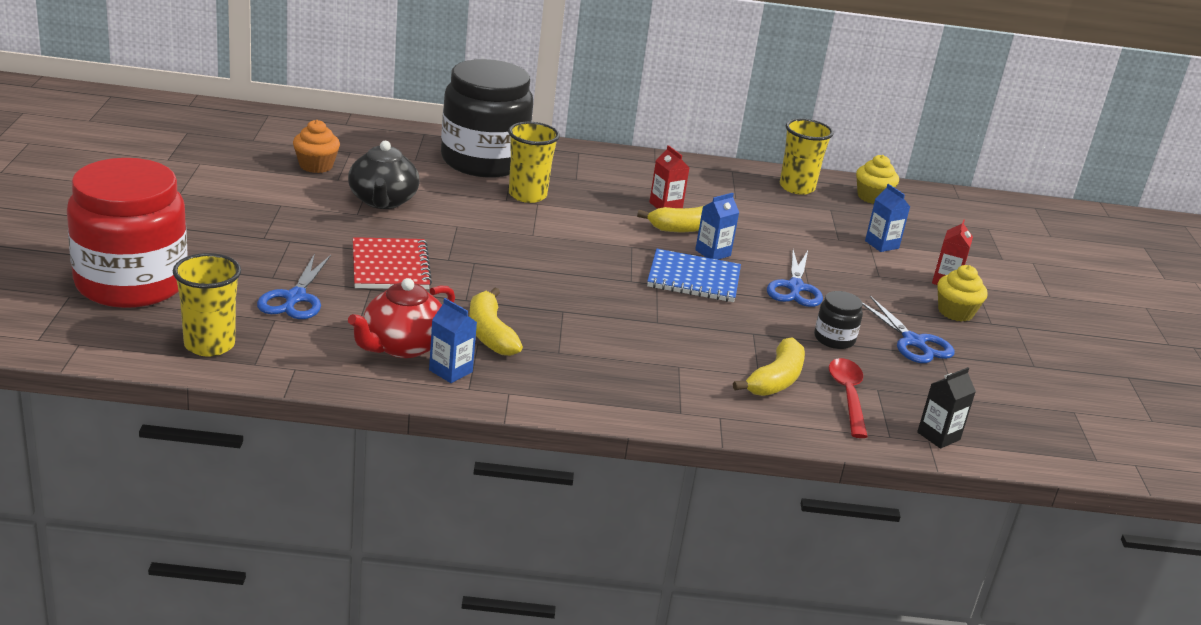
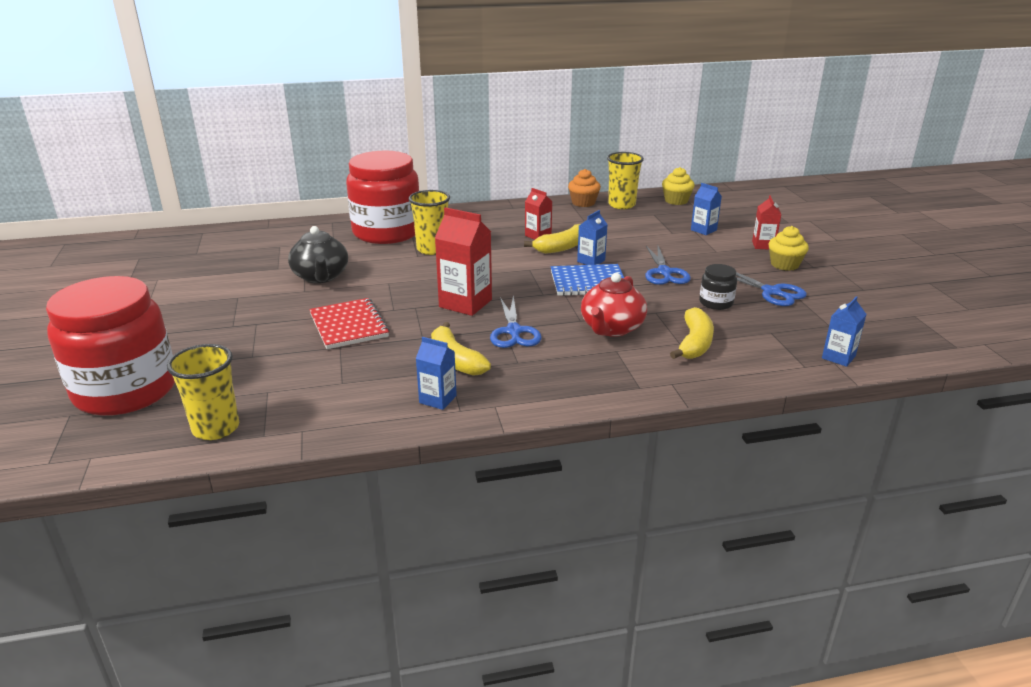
camera: 10 degrees left, 0 degrees up
blue scissors [257,254,331,319] -> blue scissors moved to [490,296,542,348]
orange cupcake [293,120,340,173] -> orange cupcake moved to [568,169,601,207]
red teapot [348,278,455,358] -> red teapot moved to [581,273,647,337]
black jar [441,59,533,178] -> red jar [346,151,419,244]
red spoon [829,358,868,438] -> none
black carton [917,367,976,449] -> blue carton [822,296,867,367]
none -> red carton [435,207,492,316]

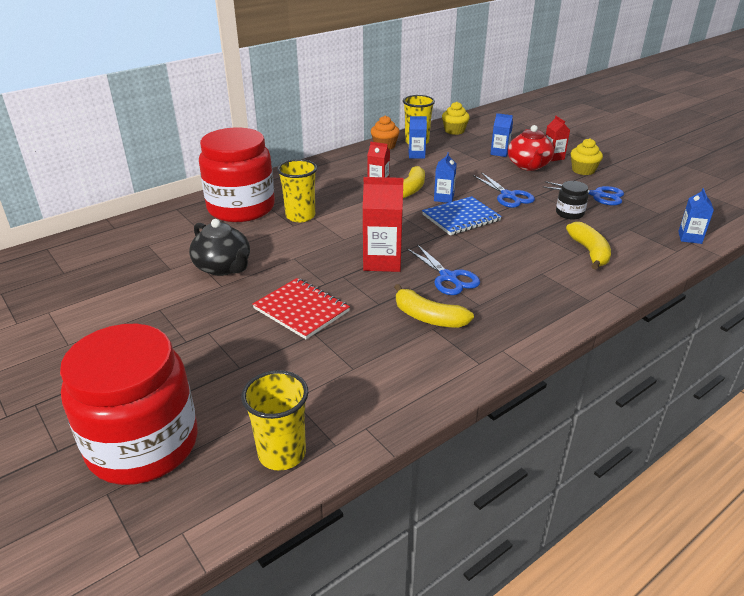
camera: 25 degrees left, 5 degrees up
blue carton [416,337,457,410] -> blue carton moved to [409,116,427,158]
red teapot [581,273,647,337] -> red teapot moved to [508,125,554,171]

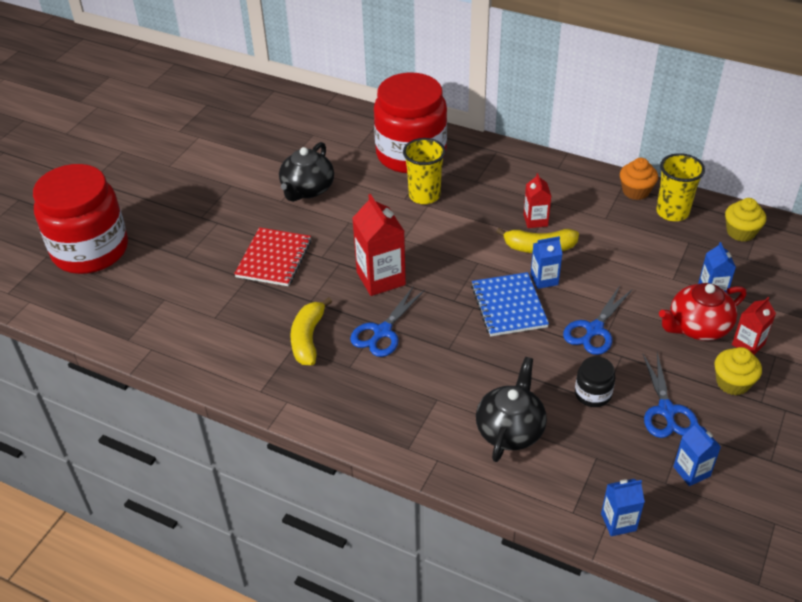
camera: 65 degrees right, 10 degrees up
yellow cup [241,370,309,471] -> none
blue carton [409,116,427,158] -> blue carton moved to [673,422,721,486]
blue notebook [422,196,502,236] -> blue notebook turned 45 degrees clockwise [471,272,549,337]
yellow banana [566,222,611,270] -> black teapot [476,357,547,462]

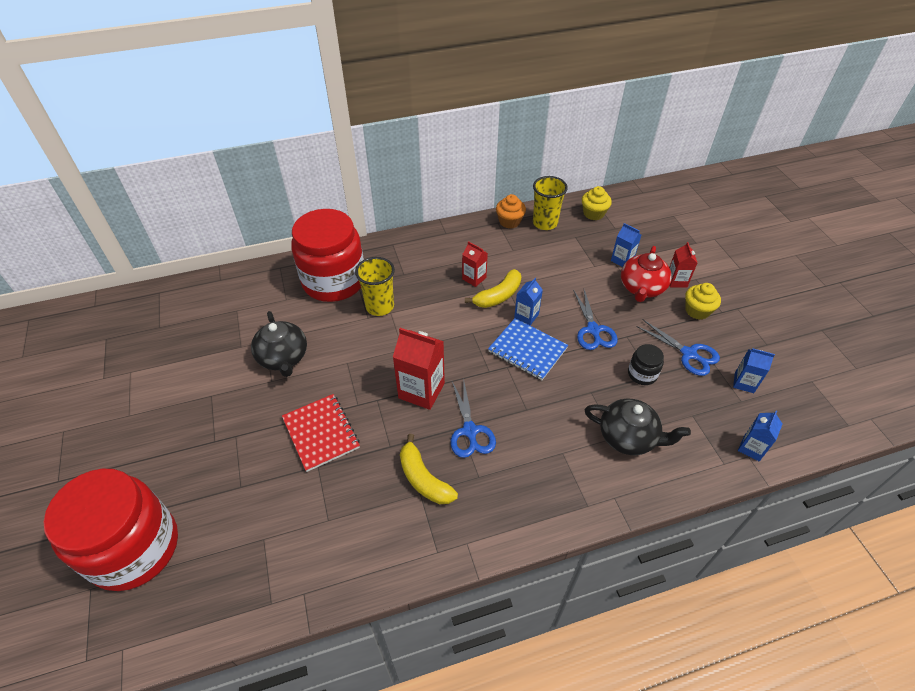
camera: 45 degrees left, 5 degrees up
black teapot [476,357,547,462] -> black teapot turned 135 degrees clockwise [585,399,691,455]

